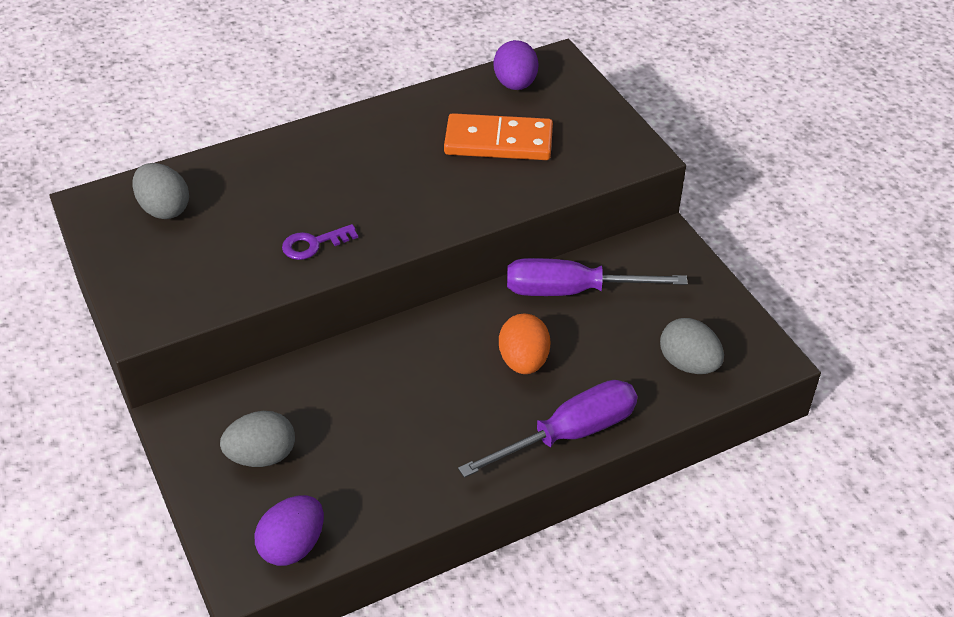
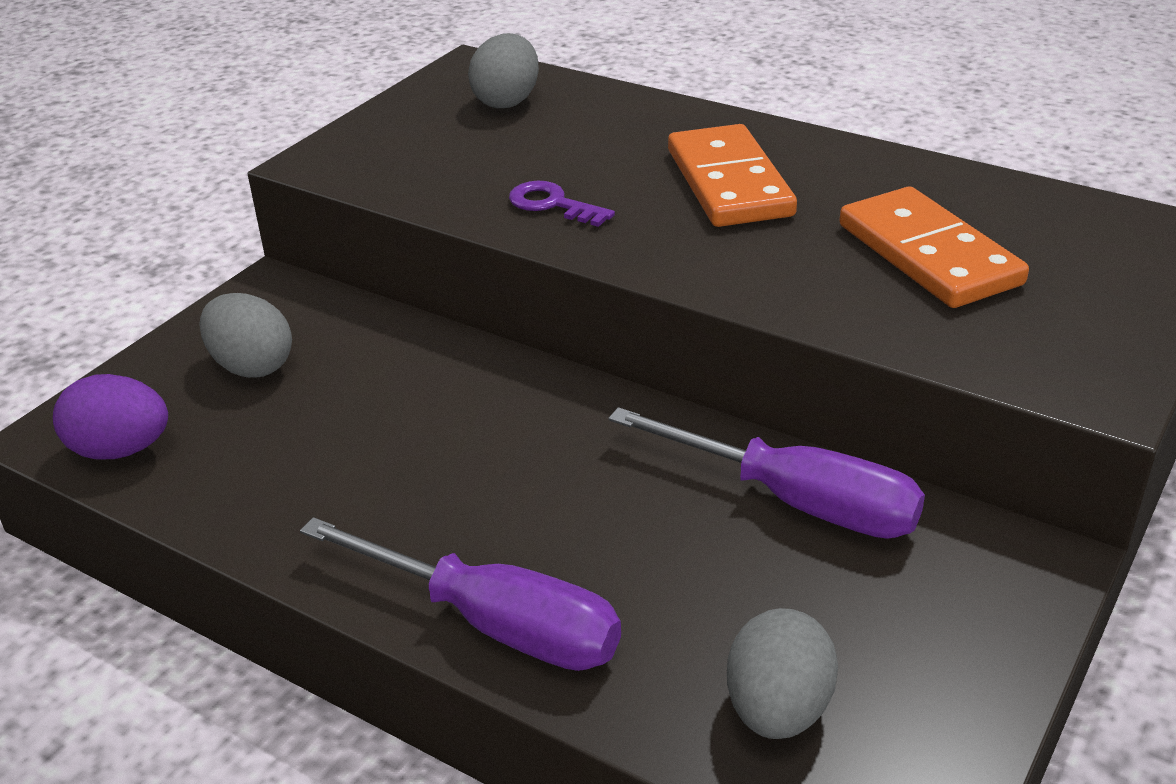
camera: 60 degrees right, 10 degrees down
purple egg [494,40,538,90] -> none
orange egg [499,314,550,374] -> none
purple screwdriver [507,258,688,296] -> purple screwdriver turned 150 degrees clockwise [608,407,925,539]
none -> orange domino [668,124,797,227]

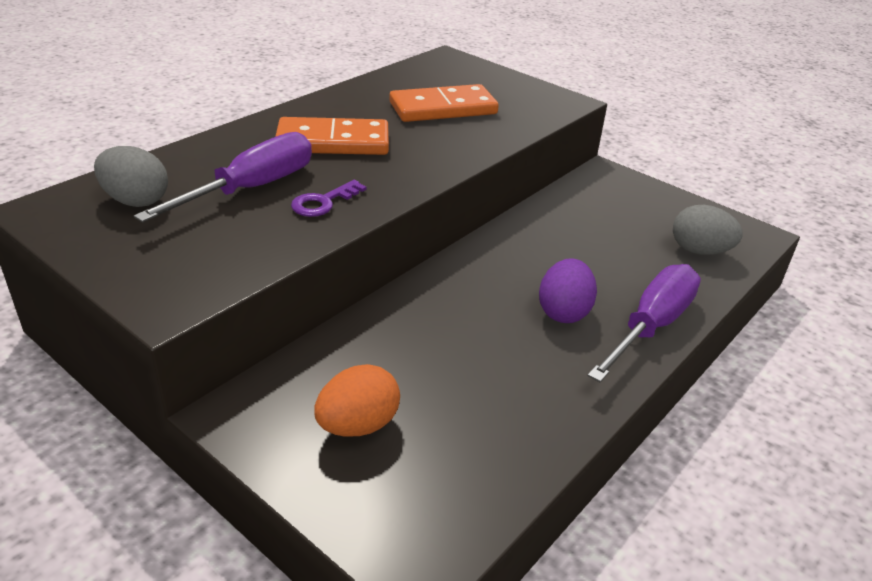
camera: 85 degrees left, 0 degrees up
purple egg [53,374,168,459] -> purple egg moved to [539,258,597,323]
grey egg [199,293,292,378] -> orange egg [314,364,400,437]
purple screwdriver [608,407,925,539] -> purple screwdriver moved to [134,132,312,222]

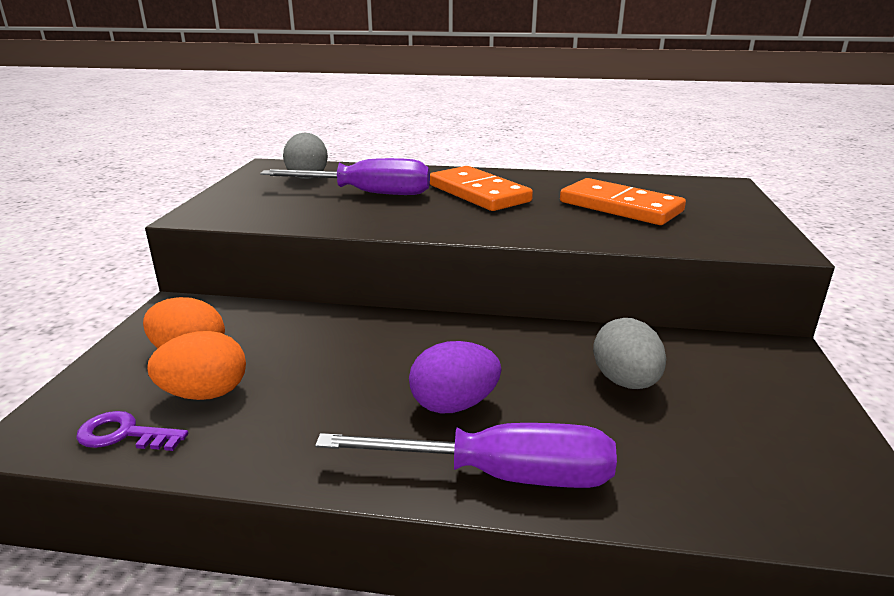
camera: 60 degrees right, 10 degrees down
purple key [291,180,366,217] -> purple key moved to [76,411,188,451]
grey egg [673,205,743,255] -> grey egg moved to [593,318,666,389]
none -> orange egg [147,331,246,400]

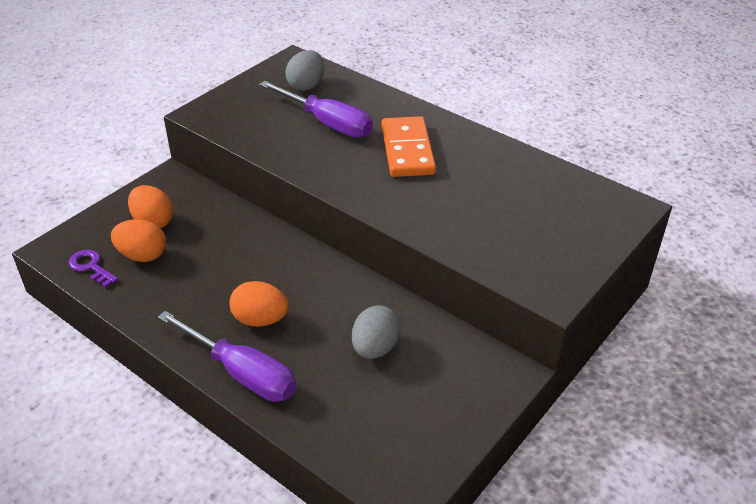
camera: 30 degrees right, 15 degrees up
purple egg [409,341,501,413] -> orange egg [229,281,289,327]
orange domino [560,178,686,225] -> none

